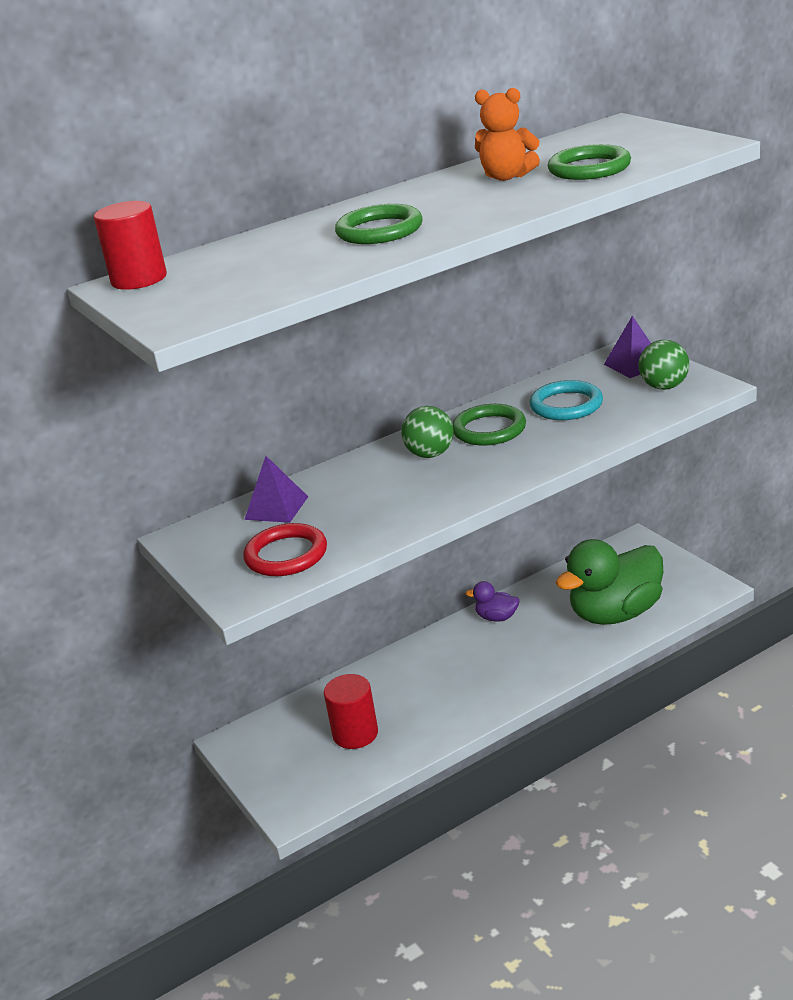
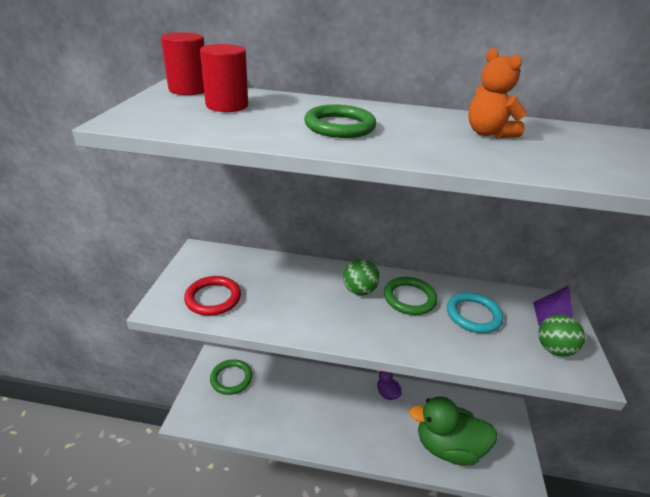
camera: 35 degrees right, 5 degrees up
purple pyramid [244,456,308,523] -> none
red cylinder [324,674,378,749] -> red cylinder moved to [200,44,248,112]
green ring [548,144,631,180] -> green ring moved to [210,359,252,395]

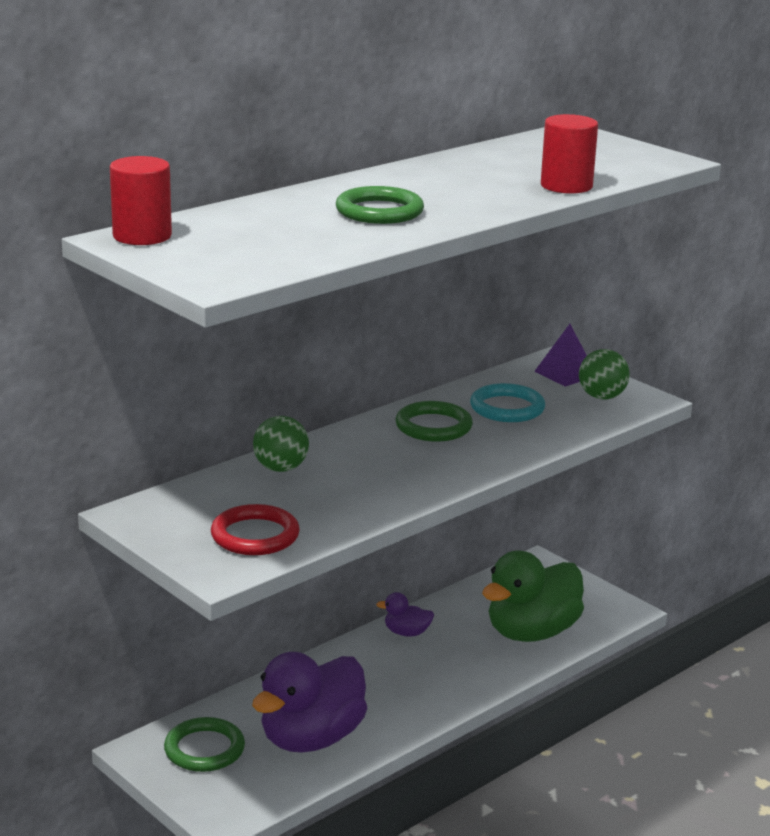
camera: 50 degrees left, 10 degrees down
red cylinder [200,44,248,112] -> red cylinder moved to [541,114,598,194]
green ball [343,259,380,295] -> green ball moved to [253,416,309,472]
orange teddy bear [468,48,527,138] -> none
none -> purple duck [252,652,367,752]

